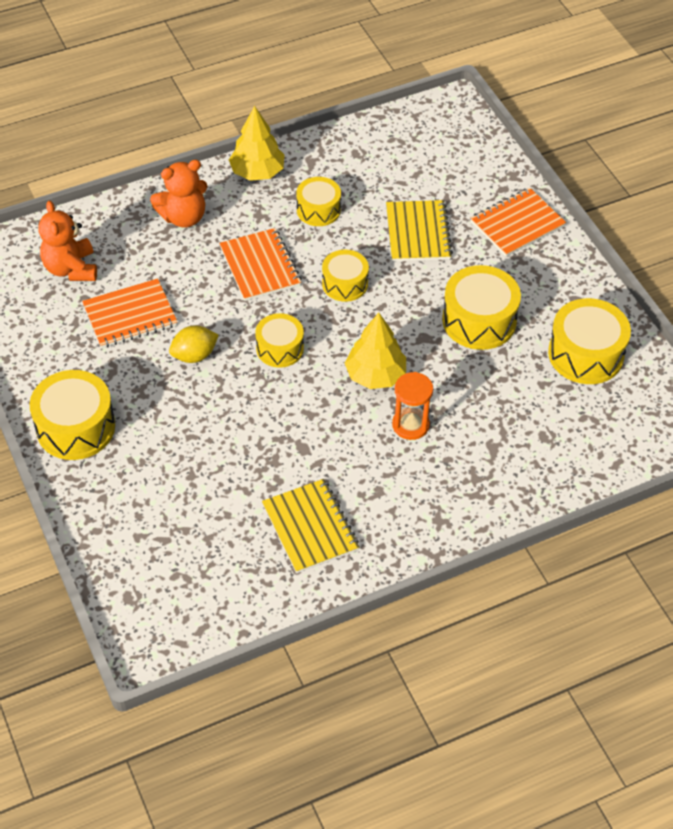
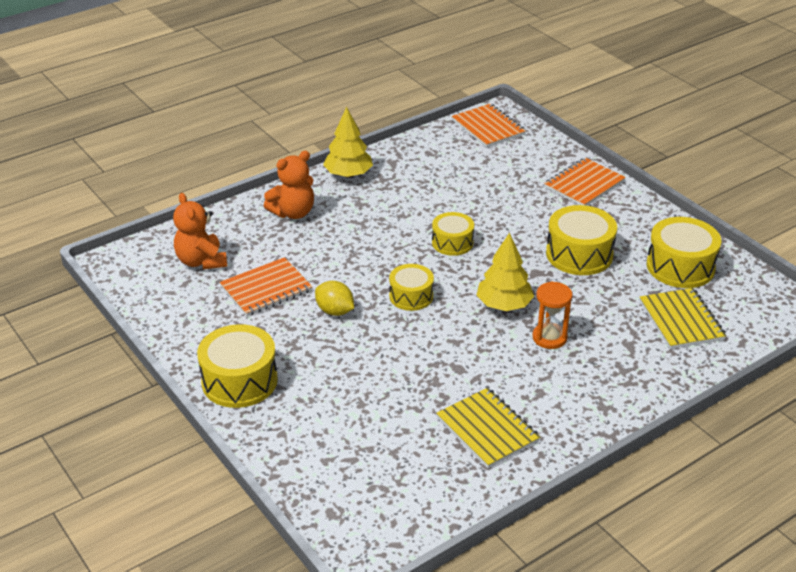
camera: 10 degrees left, 15 degrees down
yellow lemon [169,325,219,363] -> yellow lemon turned 75 degrees clockwise [315,281,354,316]
orange notebook [219,228,301,301] -> orange notebook moved to [452,104,526,148]
yellow drum [296,177,341,226] -> none
yellow notebook [386,200,453,261] -> yellow notebook moved to [639,288,726,349]

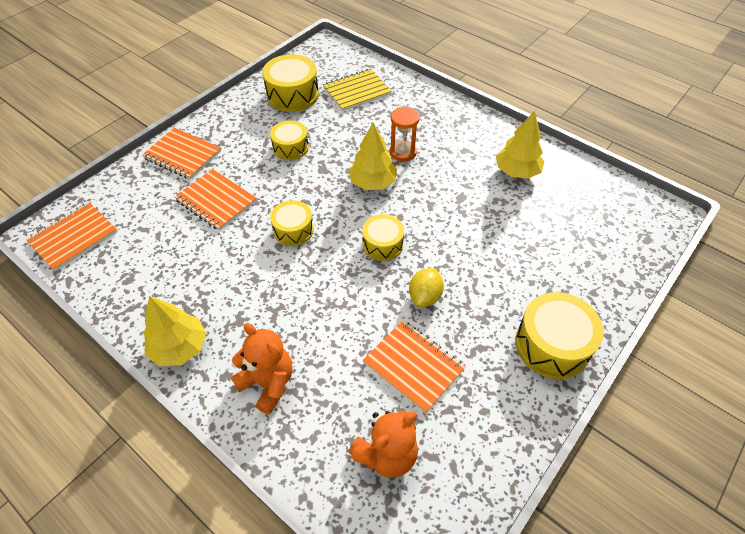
camera: 105 degrees left, 15 degrees up
yellow notebook [436,388,540,468] -> yellow tree [496,111,544,179]
yellow drum [546,205,617,275] -> yellow drum [270,120,309,160], size x0.63
none -> orange notebook [174,169,257,231]

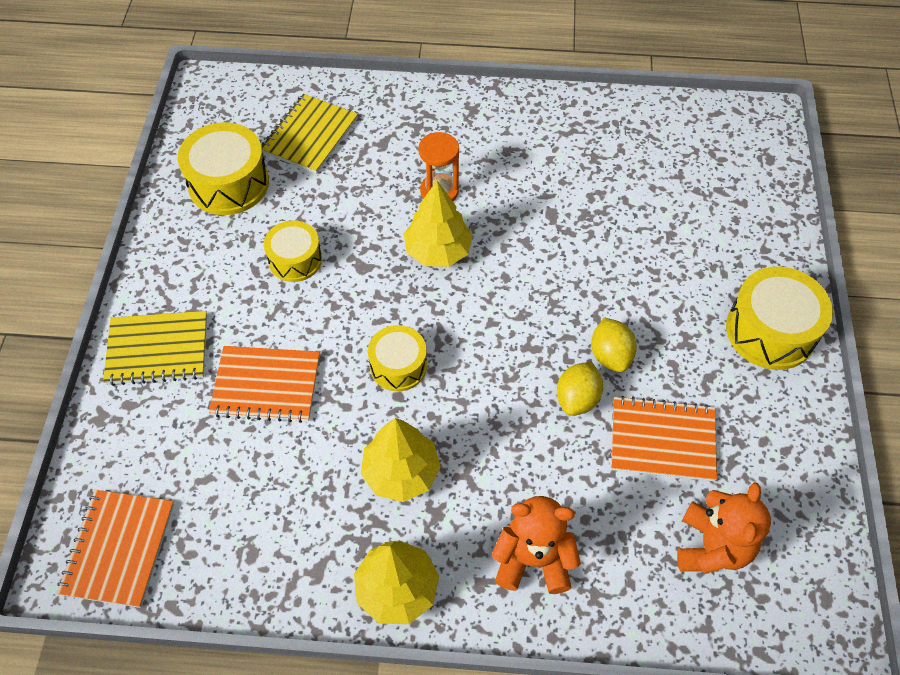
camera: 35 degrees left, 5 degrees up
orange notebook [142,128,221,180] -> yellow notebook [103,311,207,386]
yellow drum [362,214,404,261] -> none
yellow tree [496,111,544,179] -> yellow tree moved to [361,418,441,502]
none -> yellow lemon [557,362,603,416]

